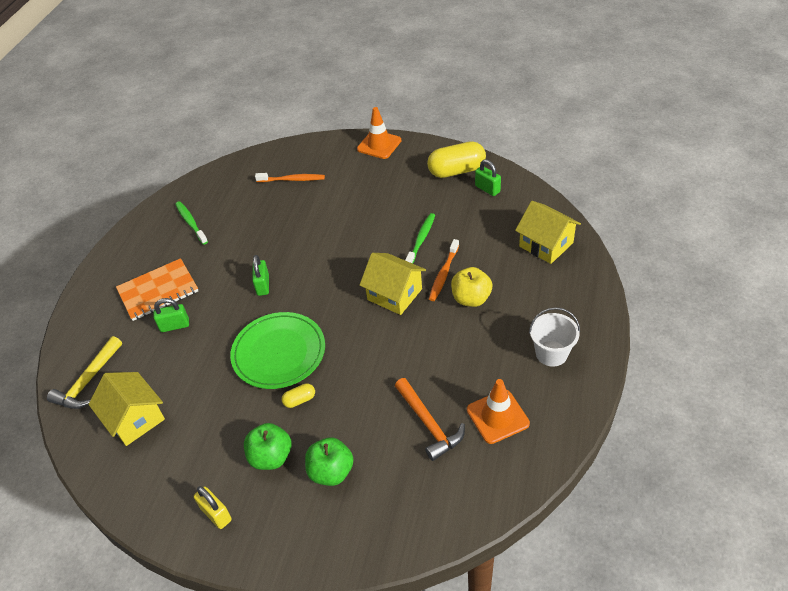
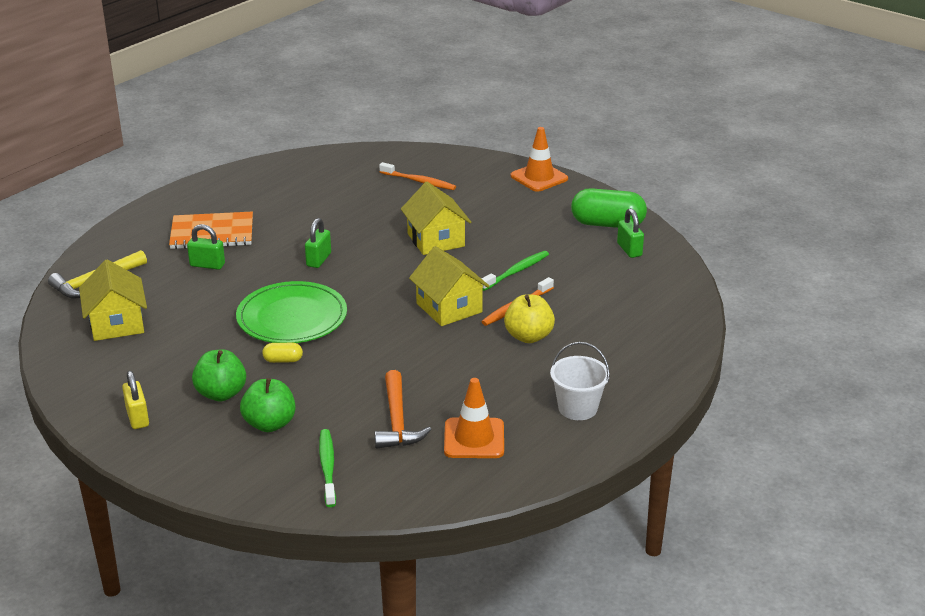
camera: 20 degrees right, 15 degrees down
green toothbrush [175,201,208,245] -> green toothbrush moved to [319,429,336,507]
yellow capsule [427,141,486,178] -> green capsule [571,188,647,228]
yellow house [515,201,581,264] -> yellow house moved to [401,182,471,255]

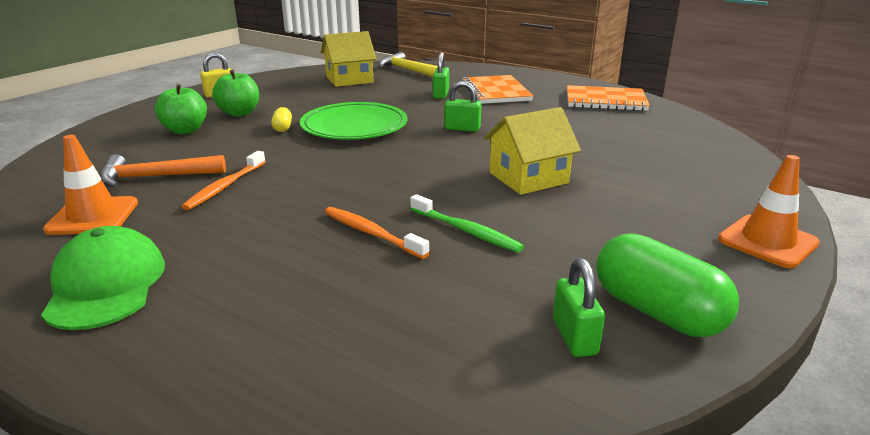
camera: 85 degrees right, 5 degrees down
green toothbrush [319,429,336,507] -> none
orange toothbrush [379,162,456,190] -> orange toothbrush moved to [181,151,266,210]
yellow house [409,246,490,326] -> none
yellow apple [504,295,555,343] -> none
white bucket [550,342,610,420] -> green cap [41,226,165,330]
green capsule [571,188,647,228] -> green capsule turned 45 degrees counterclockwise [596,233,739,337]
green padlock [617,208,644,258] -> green padlock turned 75 degrees counterclockwise [553,258,605,357]
none -> orange notebook [567,85,650,111]

